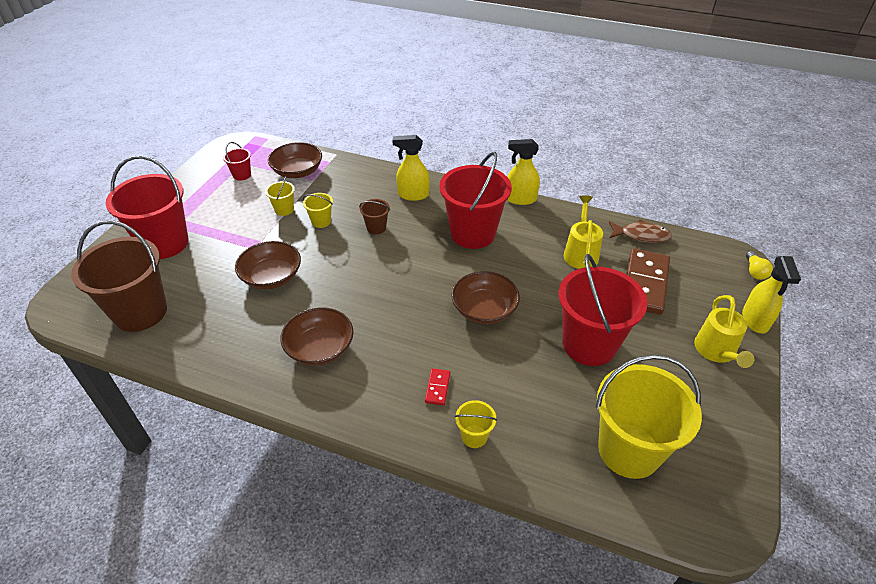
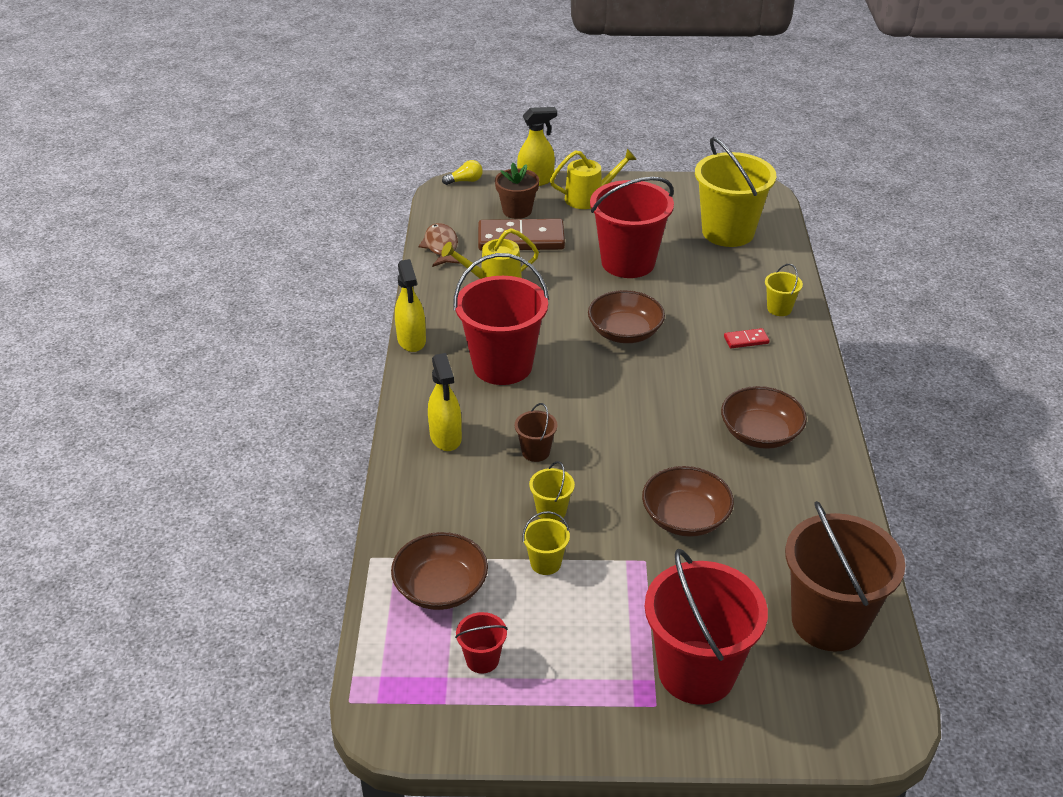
camera: 110 degrees left, 5 degrees down
none -> brown flower pot [495,163,539,219]

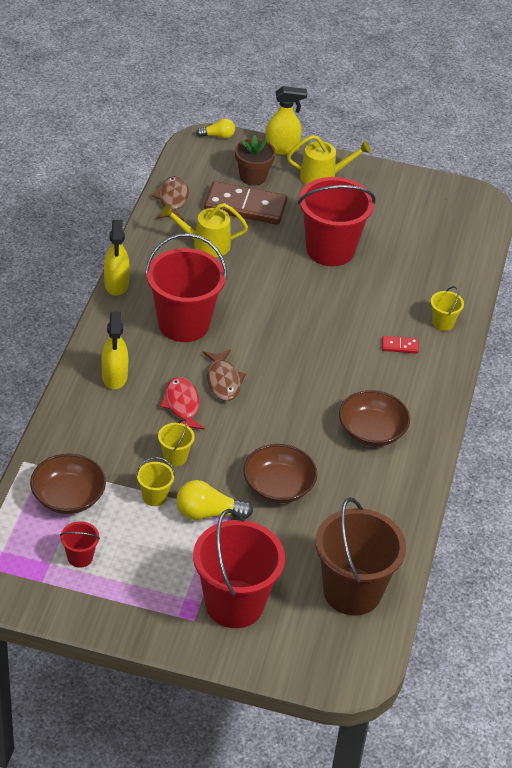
camera: 10 degrees right, 5 degrees up
brown bucket [515,403,558,462] -> red fish [160,377,205,430]
brown bowl [588,290,665,343] -> none
yellow bucket [695,137,776,247] -> none
none -> yellow light bulb [176,480,253,520]
none -> brown fish [203,349,246,401]

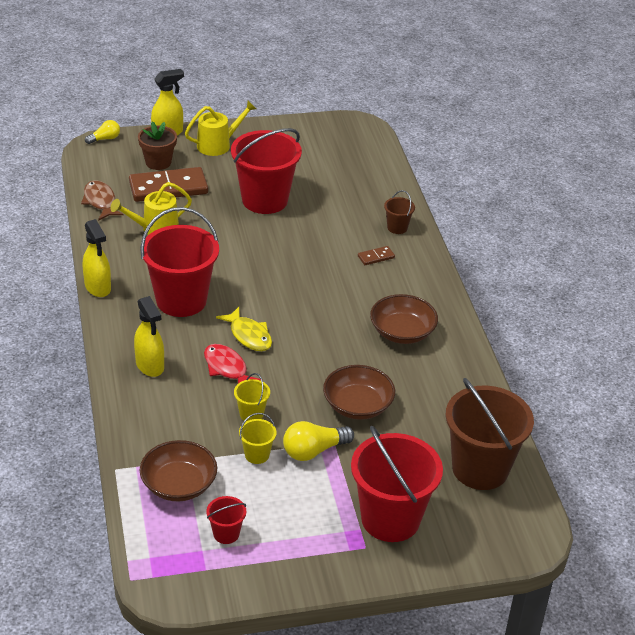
camera: 25 degrees left, 5 degrees down
brown fish [203,349,246,401] -> yellow fish [216,307,272,351]
red domino [382,336,419,354] -> brown domino [358,246,395,265]
yellow bucket [431,286,464,331] -> brown bucket [384,190,415,234]

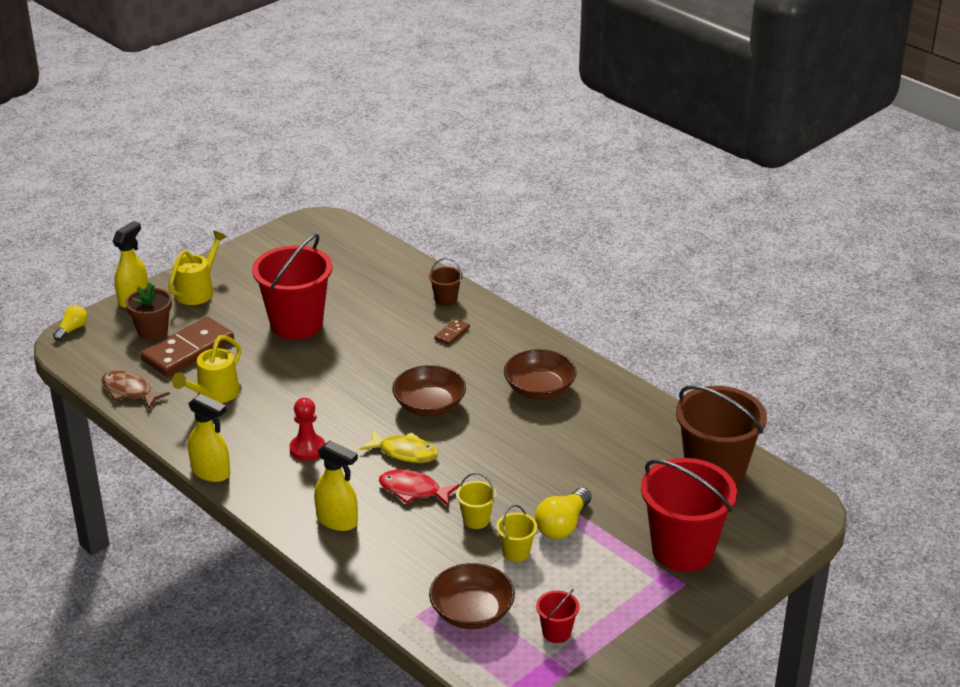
camera: 30 degrees left, 5 degrees down
red bucket [140,207,219,317] -> red pawn [290,398,325,461]
brown bowl [323,365,395,420] -> brown bowl moved to [392,365,466,416]

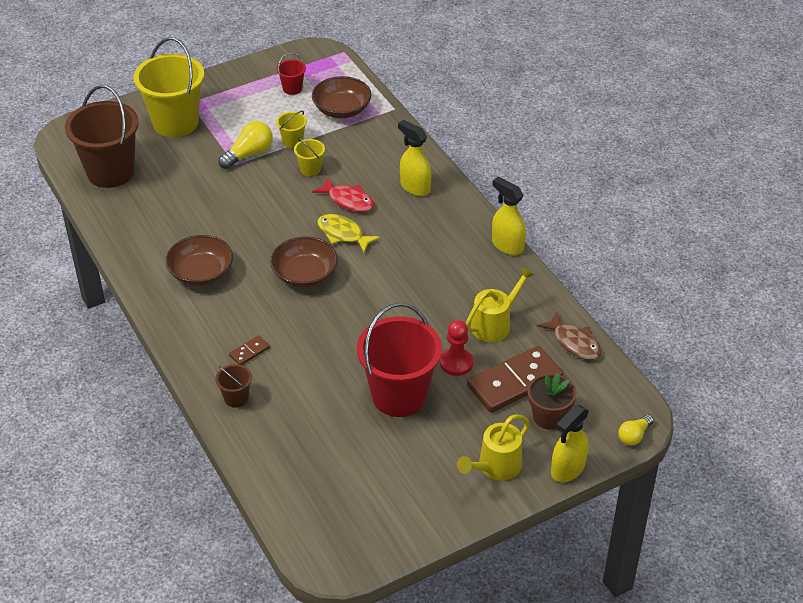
camera: 165 degrees left, 10 degrees up
red pawn [290,398,325,461] -> red pawn moved to [440,320,473,376]
red bucket [641,458,737,572] -> yellow bucket [134,37,204,137]

